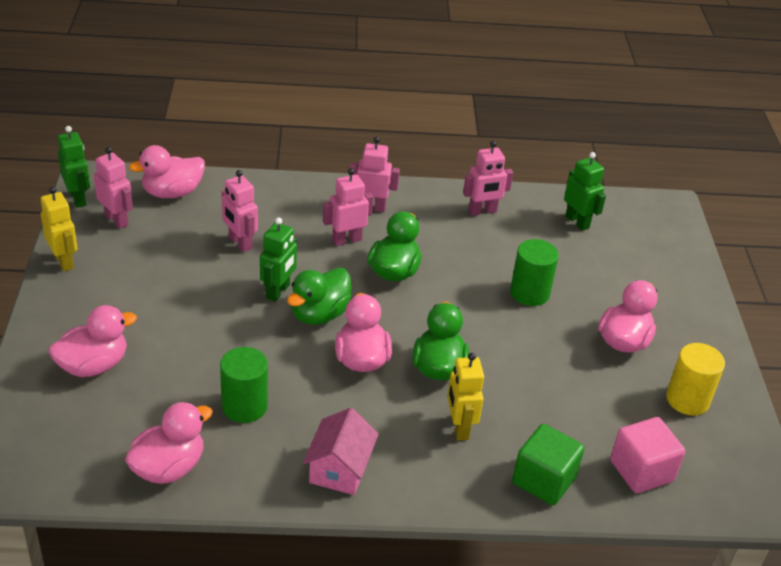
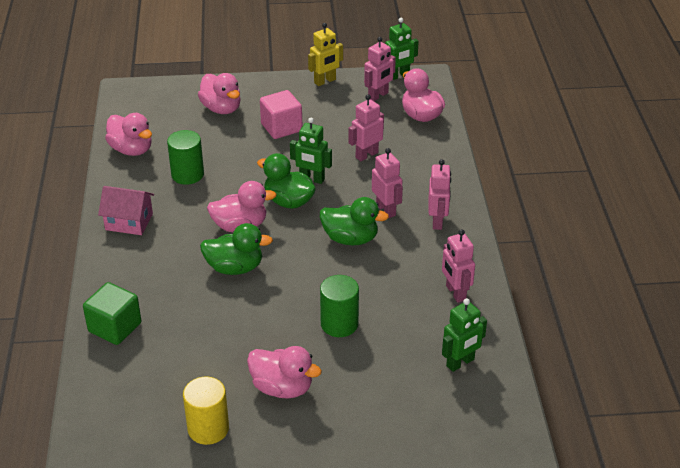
camera: 90 degrees right, 0 degrees up
yellow robot [447,353,484,440] -> none
pink cube [610,417,685,493] -> pink cube moved to [260,90,302,139]

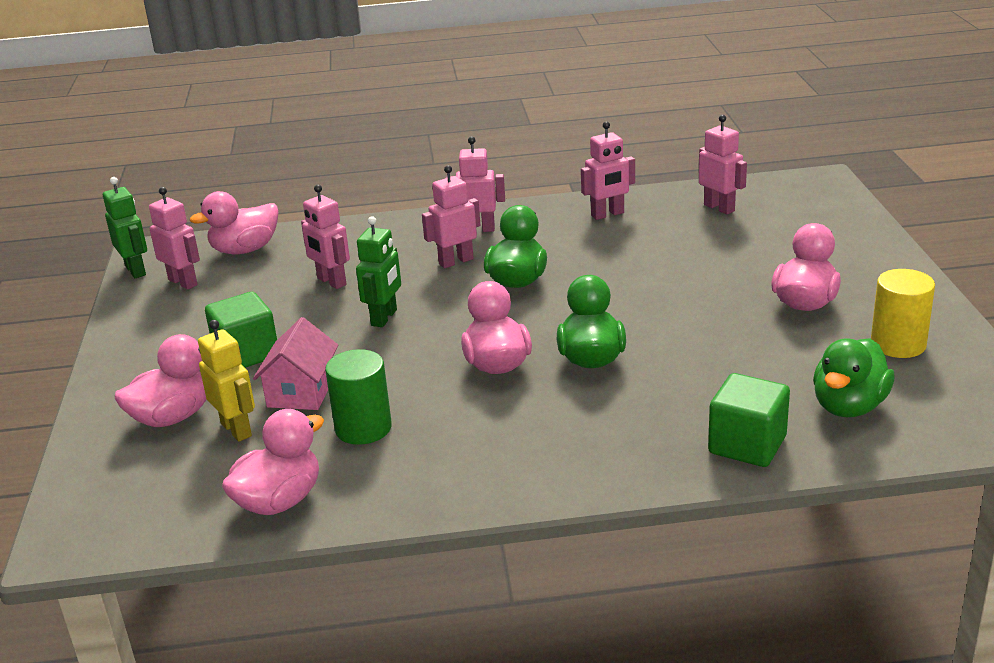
camera: 90 degrees left, 10 degrees down
pink house [98,186,154,235] -> pink house moved to [253,317,339,410]
green duck [257,153,316,209] -> green duck moved to [813,338,895,417]
pink cube [260,90,302,139] -> green cube [205,292,277,368]
yellow robot [308,23,343,86] -> yellow robot moved to [198,320,255,442]
green cylinder [320,275,359,337] -> none
green robot [442,298,487,372] -> pink robot [699,115,747,214]

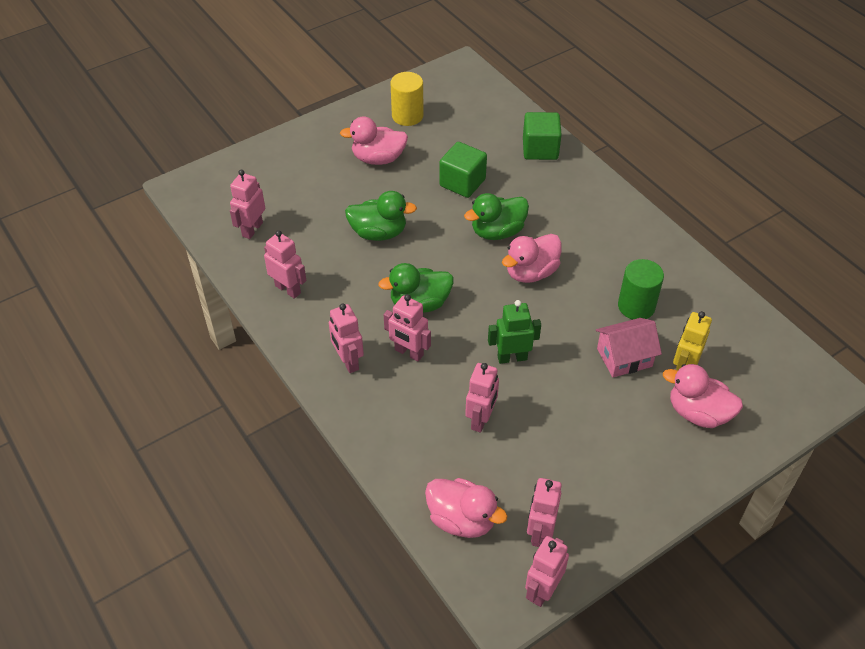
camera: 120 degrees left, 20 degrees up
green robot [103,177,147,278] -> pink robot [525,536,569,607]
green cube [205,292,277,368] -> green cube moved to [439,142,487,198]
pink duck [222,409,324,515] -> none
green duck [813,338,895,417] -> green duck moved to [345,191,417,241]

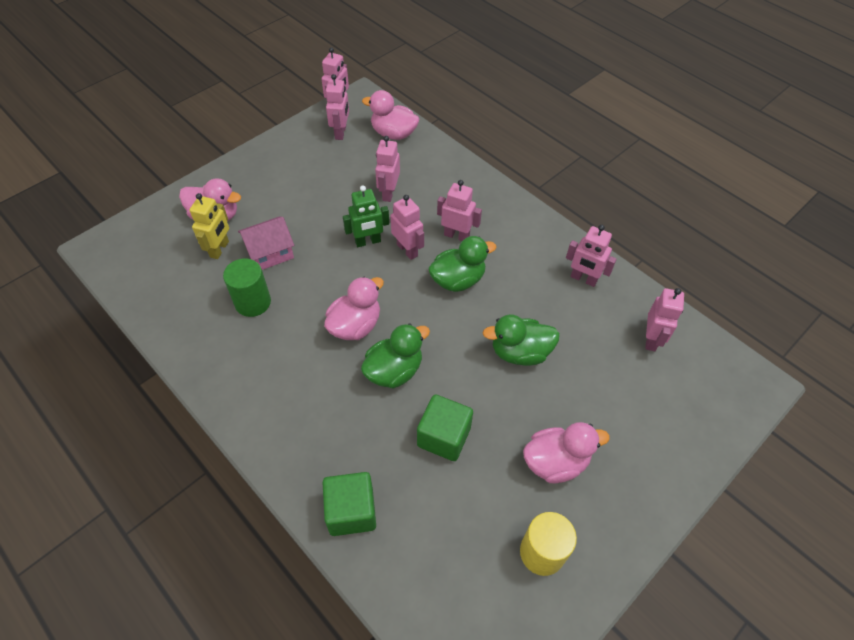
camera: 170 degrees right, 5 degrees up
pink robot [329,303,364,373] -> pink robot moved to [391,195,424,260]

